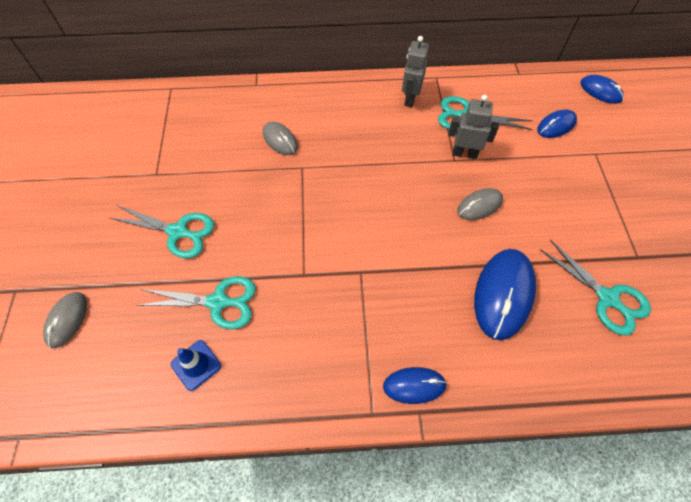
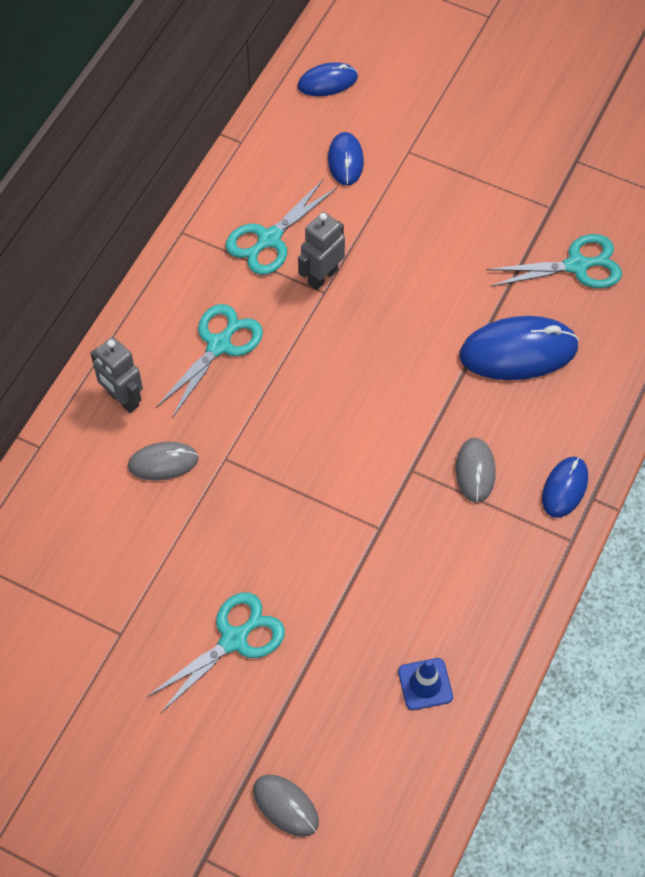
camera: 60 degrees left, 0 degrees up
turquoise scissors [137,276,256,329] -> turquoise scissors moved to [156,304,263,418]
grey robot [402,36,429,107] -> grey robot moved to [90,337,143,413]
grey mouse [457,188,503,220] -> grey mouse moved to [456,438,496,503]
blue mouse [474,249,536,340] -> blue mouse turned 60 degrees counterclockwise [459,316,579,380]

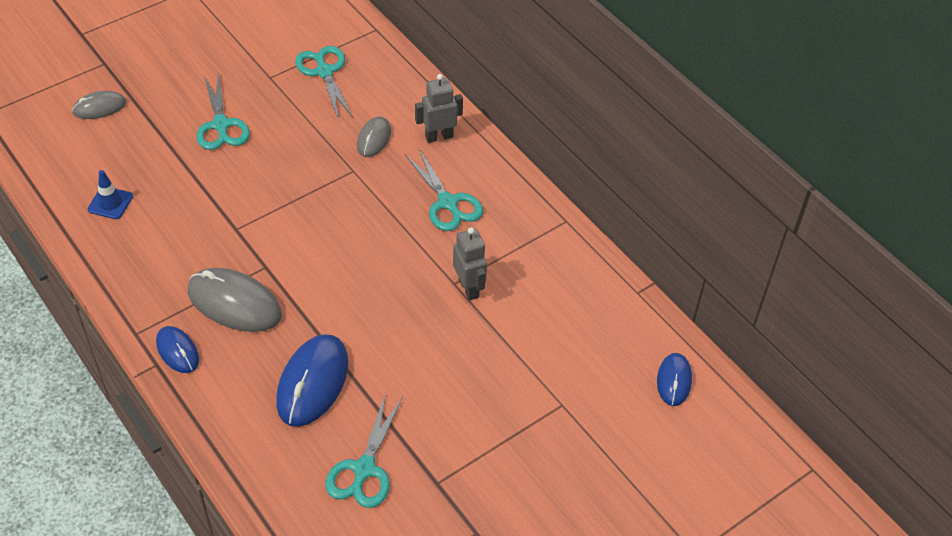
camera: 115 degrees right, 10 degrees down
turquoise scissors [226,179,337,275] -> turquoise scissors moved to [295,46,353,118]
blue mouse [328,132,364,186] -> none
grey mouse [456,438,496,503] -> grey mouse [188,268,282,332], size x1.75

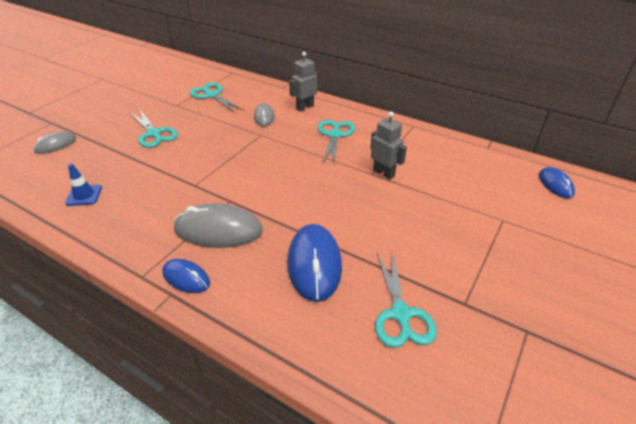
camera: 20 degrees left, 10 degrees down
turquoise scissors [405,149,483,231] -> turquoise scissors turned 120 degrees counterclockwise [318,120,355,166]

